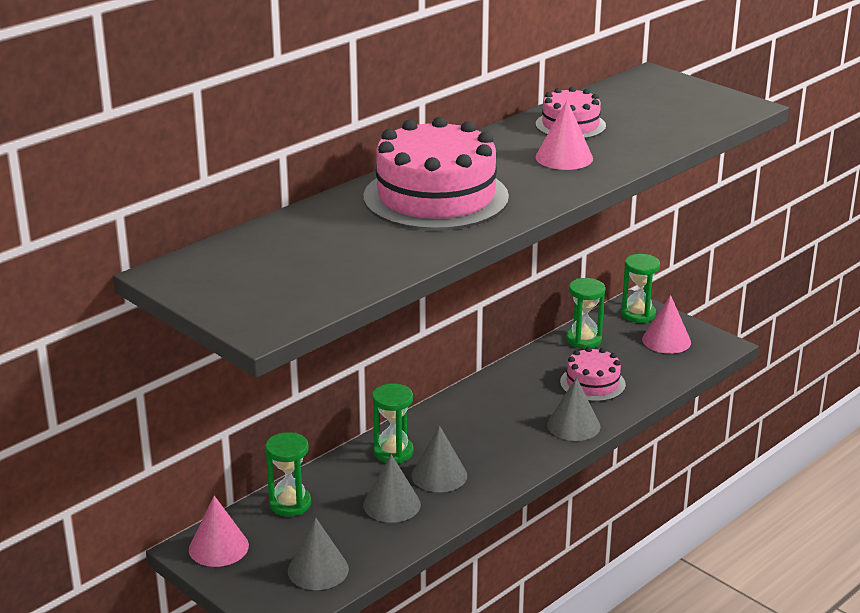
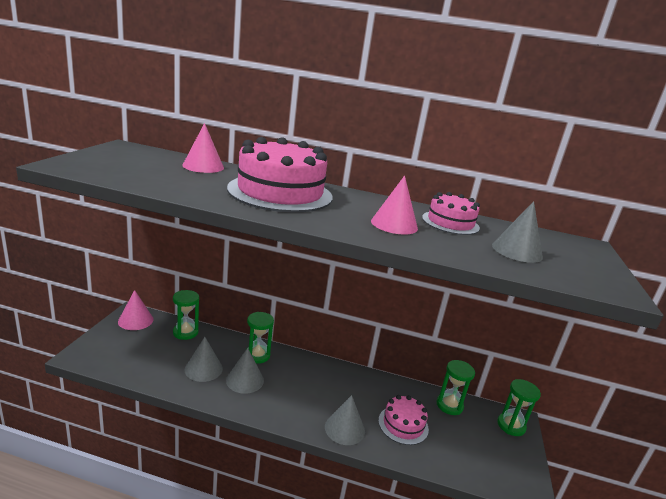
camera: 55 degrees right, 5 degrees down
grey cone [288,518,349,590] -> grey cone moved to [492,201,543,263]
pink cone [642,295,691,354] -> pink cone moved to [182,123,224,173]

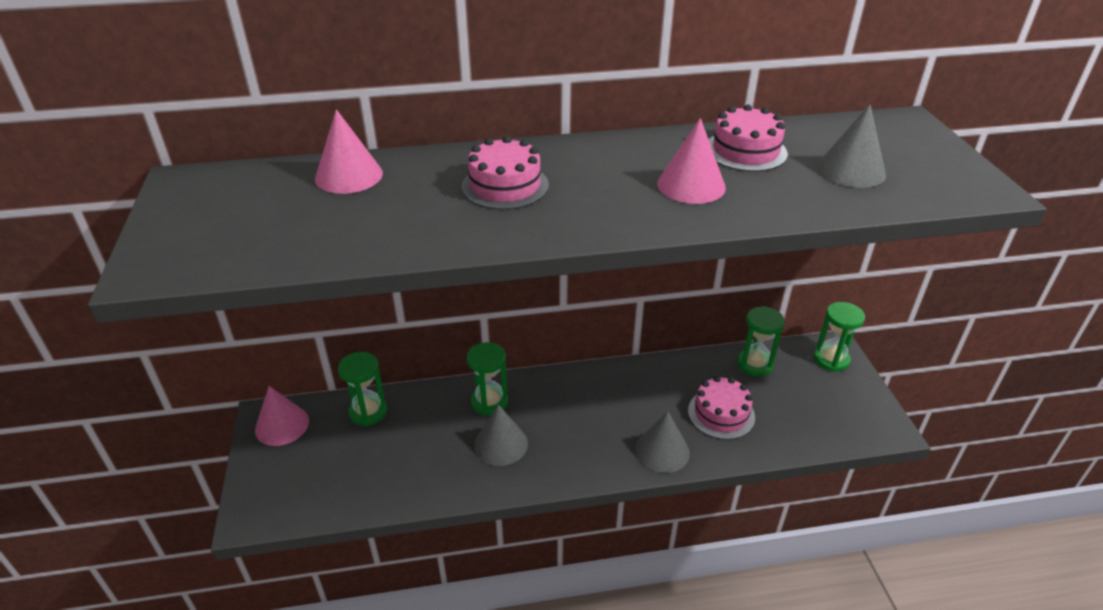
camera: 20 degrees left, 15 degrees up
grey cone [184,337,223,382] -> none
pink cake [227,137,333,212] -> pink cake [462,136,549,210], size x0.53

